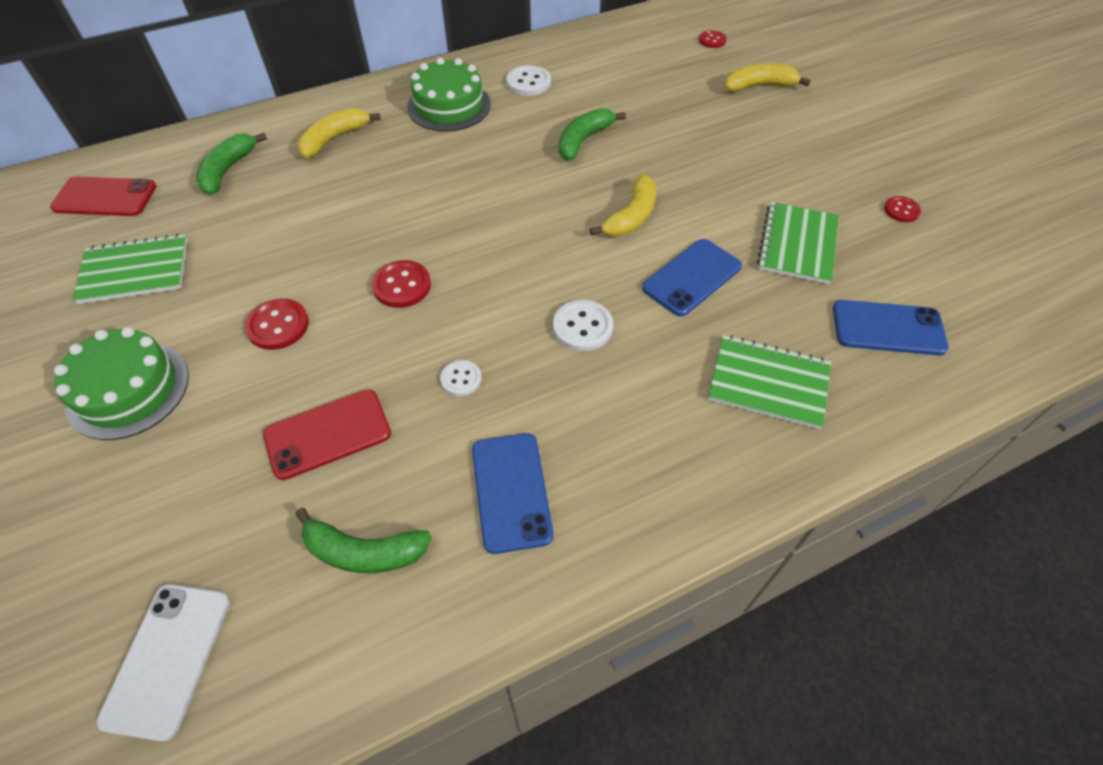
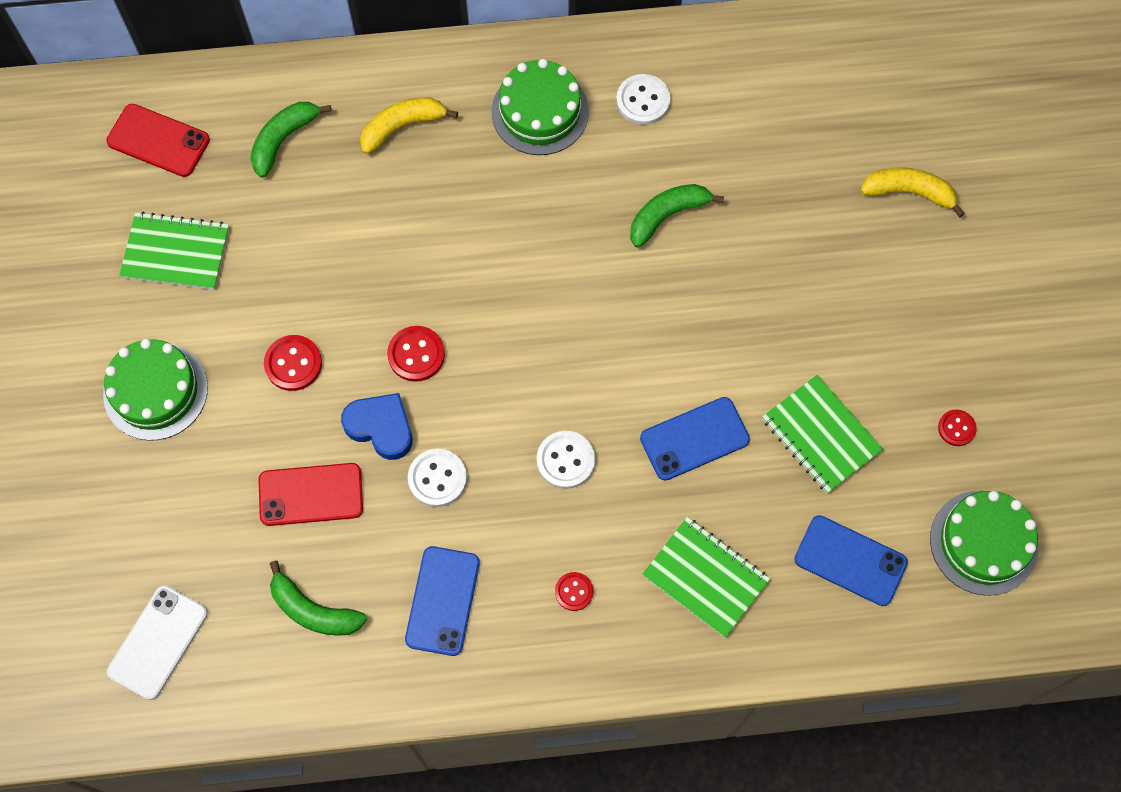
camera: 20 degrees right, 15 degrees up
white button [440,360,482,396] -> white button [408,449,467,507], size x1.56
yellow banana [590,174,656,237] -> none
red button [699,30,727,48] -> red button moved to [555,572,593,611]
green notebook [757,202,839,284] -> green notebook turned 75 degrees counterclockwise [762,375,883,493]
none -> blue heart [341,393,413,460]
none -> green cake [930,491,1038,596]

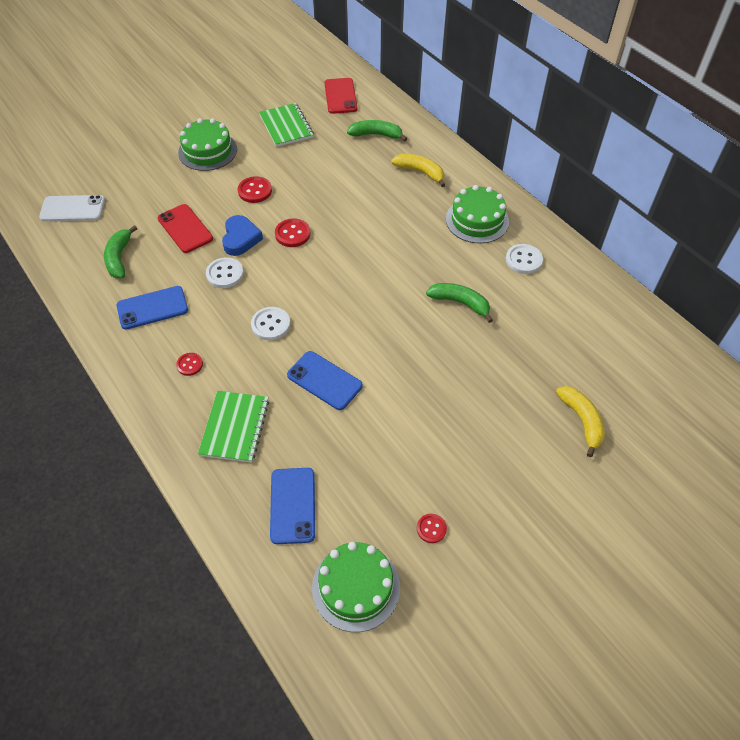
camera: 60 degrees right, 15 degrees down
green notebook [762,375,883,493] -> none

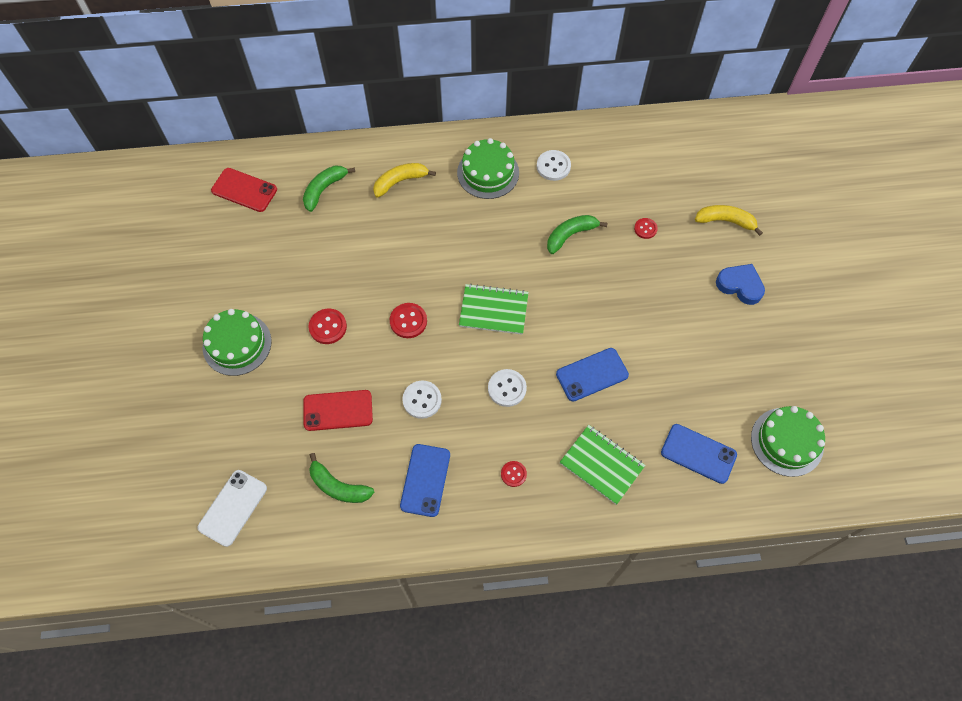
camera: 60 degrees left, 10 degrees up
blue heart [222,215,263,256] -> blue heart moved to [716,264,765,305]
green notebook [259,103,314,147] -> green notebook moved to [459,284,529,335]
red button [417,514,447,543] -> red button moved to [634,218,658,239]

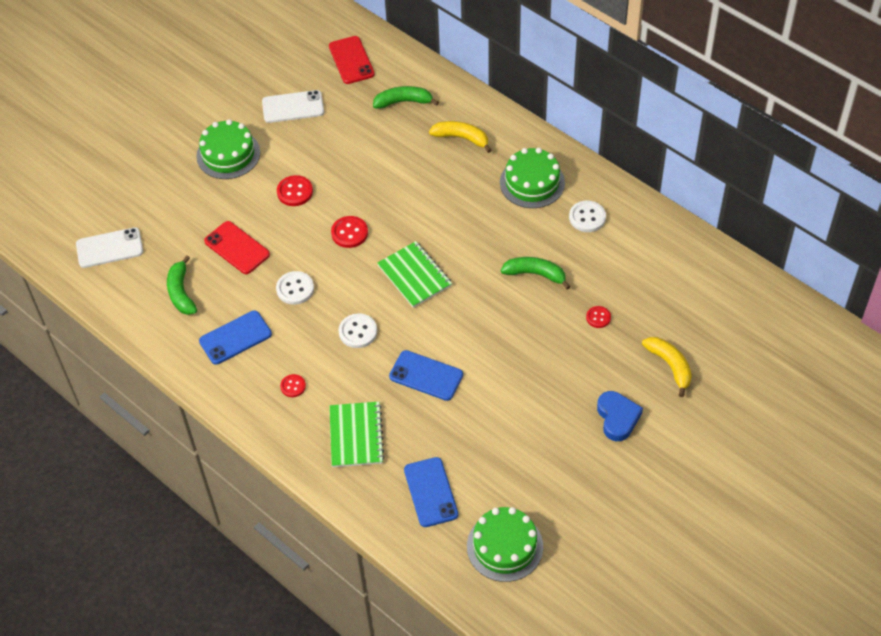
camera: 50 degrees right, 10 degrees down
none -> white phone [262,90,324,123]

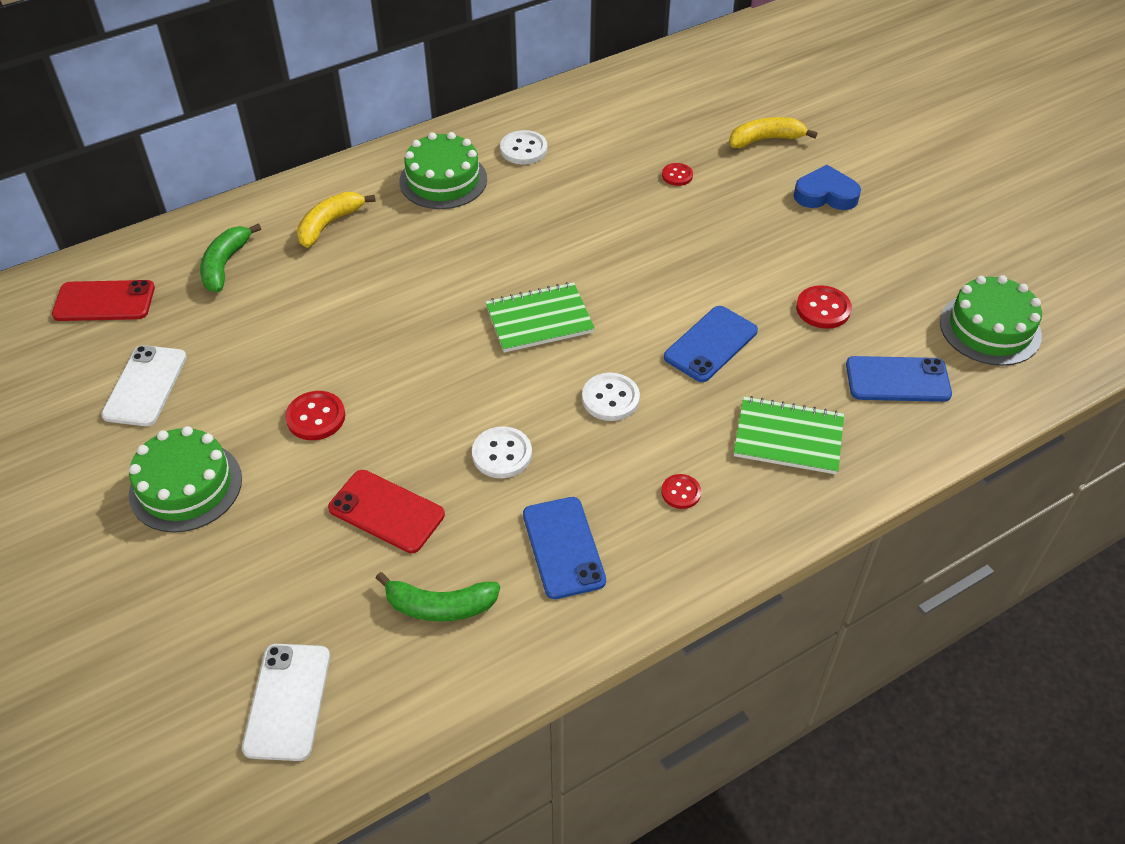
camera: 75 degrees left, 5 degrees down
red phone [204,221,270,274] -> red phone turned 60 degrees clockwise [328,470,445,553]
red button [331,216,368,248] -> red button moved to [796,285,852,329]
green banana [501,257,571,290] -> none

